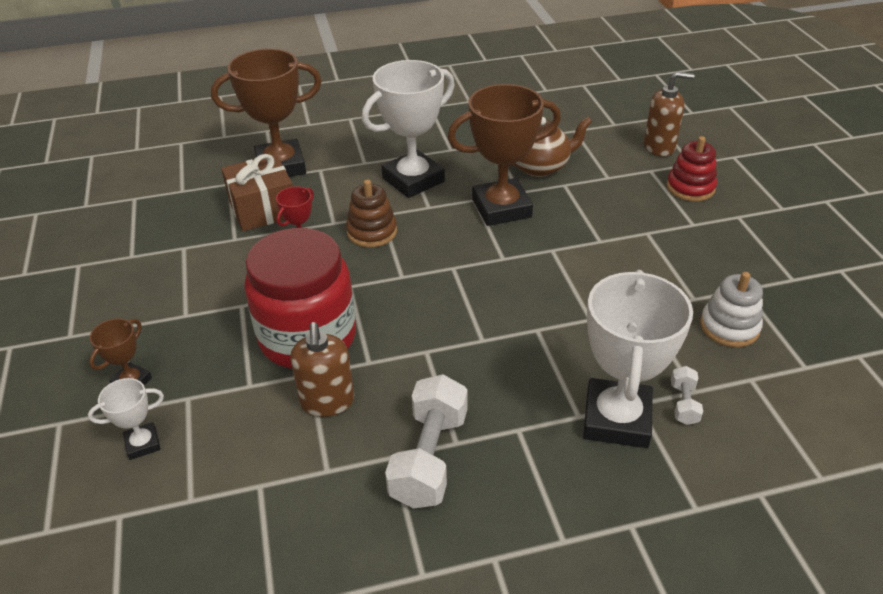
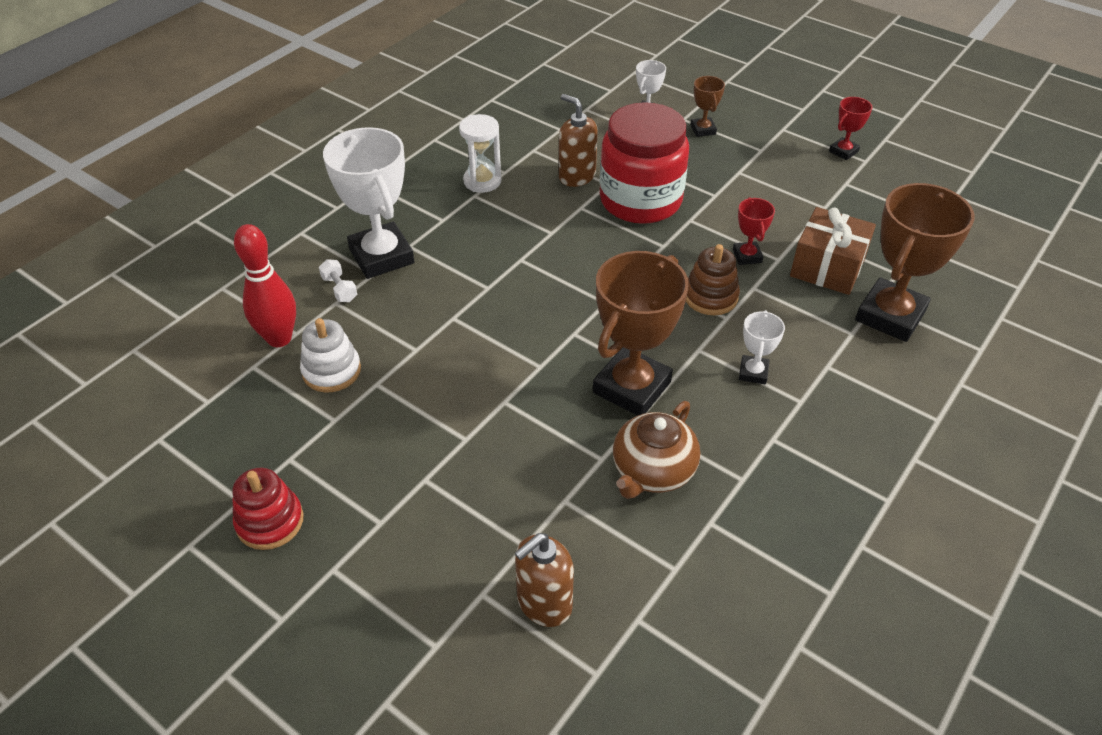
camera: 140 degrees right, 5 degrees up
white trophy [362,60,455,198] -> white trophy [739,310,785,385], size x0.47
white dumbbell [385,374,468,509] -> white hourglass [459,114,501,193]
red stacking toy [667,136,717,201] -> red stacking toy moved to [232,468,303,550]
none -> red bowling pin [234,224,296,347]
none -> red trophy [829,97,872,160]

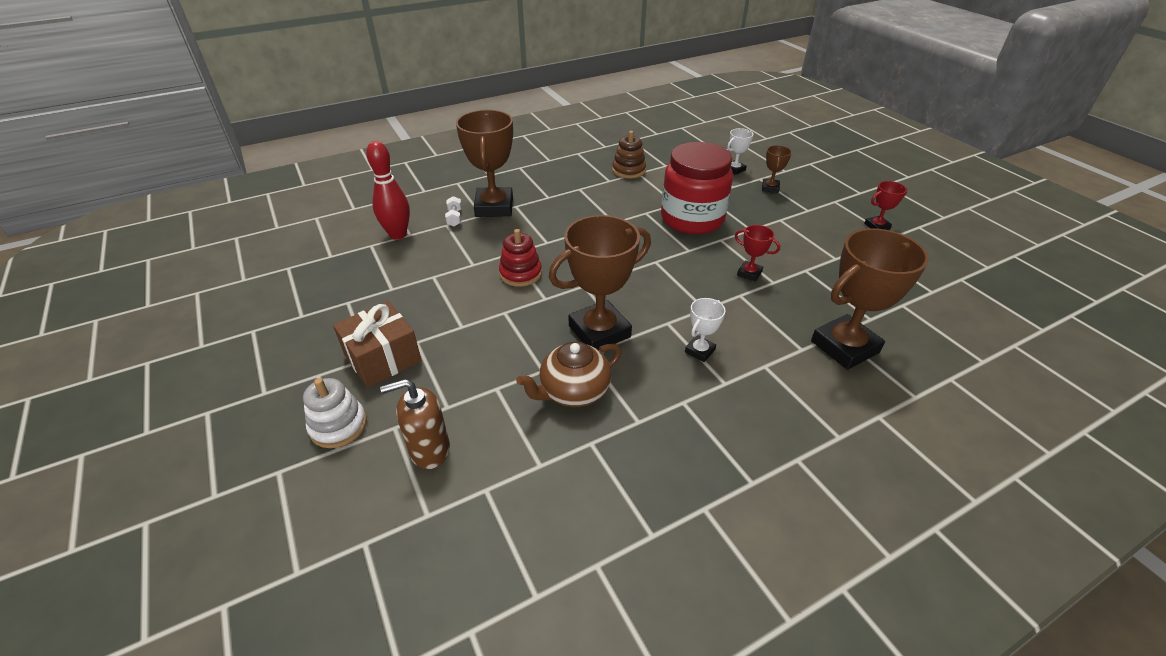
camera: 25 degrees right, 5 degrees down
red stacking toy [232,468,303,550] -> red stacking toy moved to [499,229,542,287]
white stacking toy [300,318,361,392] -> white stacking toy moved to [303,378,367,448]
white trophy [323,127,414,279] -> brown trophy [456,110,513,217]
white hourglass [459,114,501,193] -> none
brown soap dispenser [559,94,598,187] -> none
brown stacking toy [686,244,740,315] -> brown stacking toy moved to [612,131,646,178]
red trophy [733,197,775,265] -> red trophy turned 75 degrees counterclockwise [735,225,780,282]
brown gift [790,207,876,295] -> brown gift moved to [333,301,422,388]

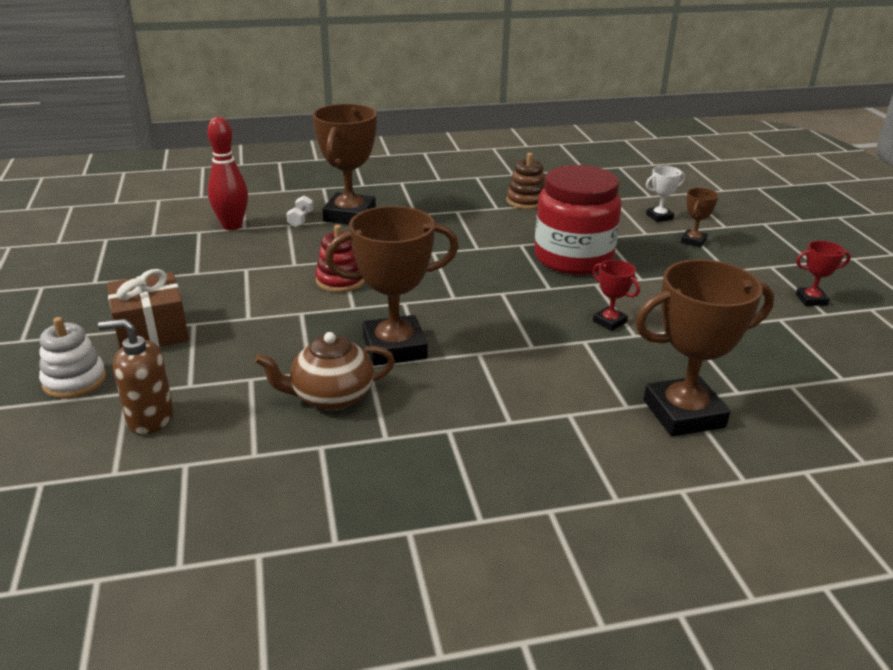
camera: 15 degrees right, 10 degrees down
white trophy [685,298,726,362] -> none

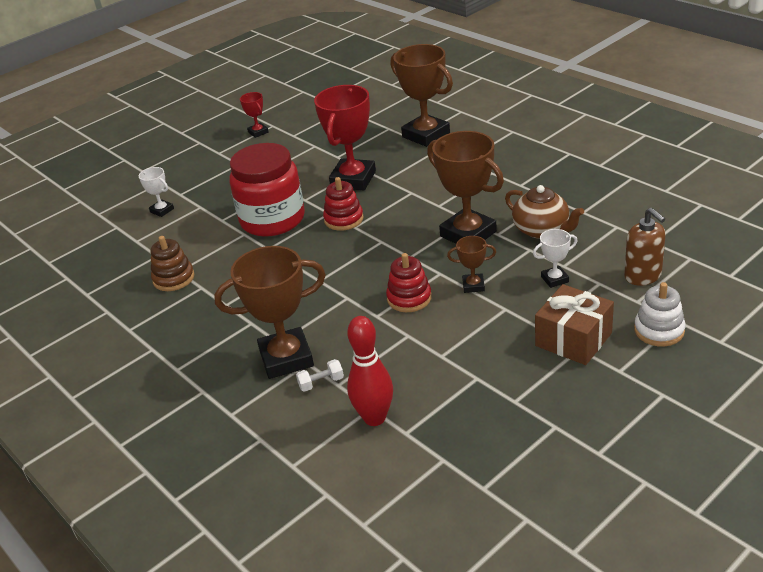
camera: 115 degrees left, 5 degrees up
red trophy [593,260,640,331] -> red trophy [314,85,376,190], size x2.12
brown trophy [681,188,719,248] -> brown trophy moved to [447,236,496,293]
none -> red stacking toy [323,177,364,231]
none -> white trophy [533,229,577,288]

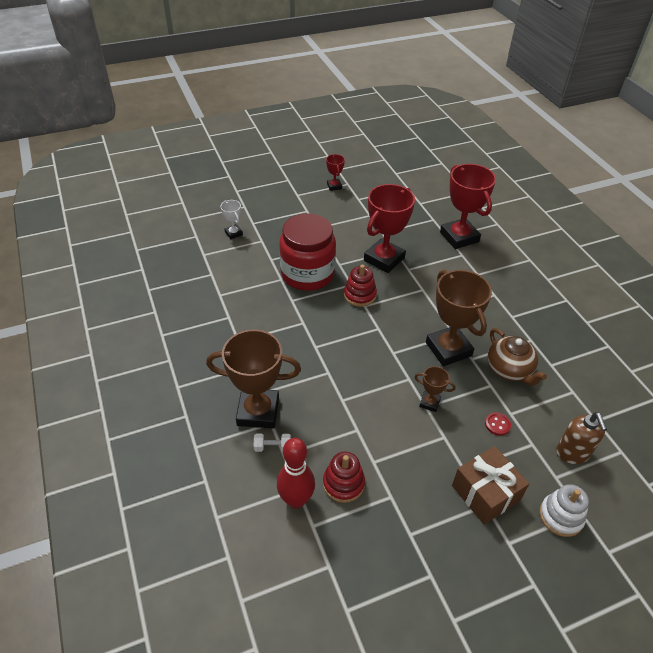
camera: 15 degrees right, 10 degrees up
brown stacking toy [150,236,195,291] -> none
red stacking toy [386,253,432,312] -> red stacking toy moved to [323,452,365,503]
brown trophy [390,44,453,147] -> red trophy [440,164,496,249]
white trophy [533,229,577,288] -> red button [485,413,511,436]

